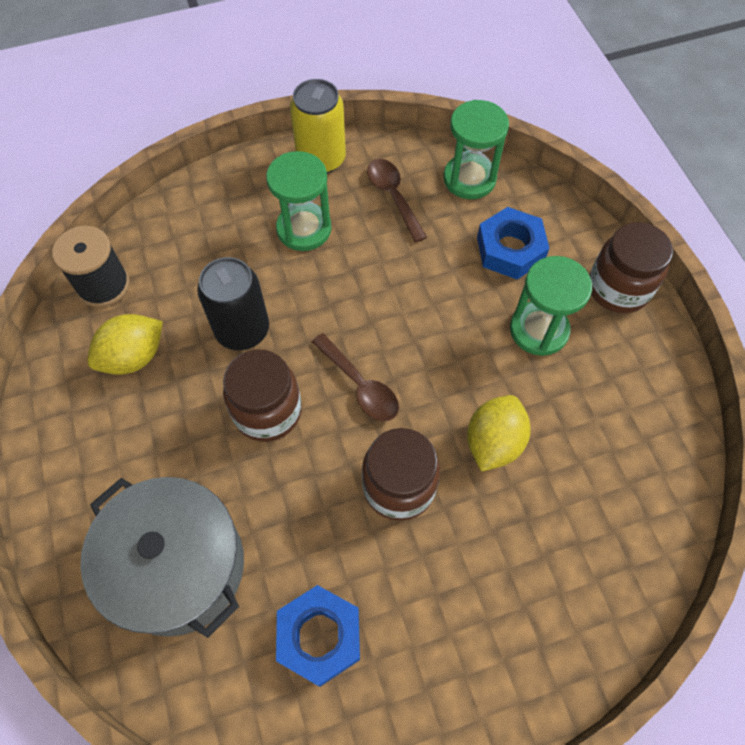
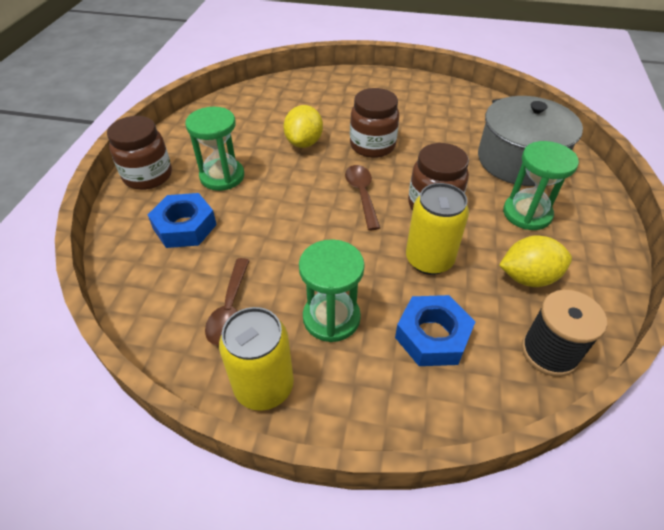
camera: 150 degrees left, 15 degrees down
black can [197,257,269,350] -> yellow can [406,183,469,275]
blue nut [276,585,360,687] -> blue nut moved to [395,295,475,366]
green hourglass [443,100,509,199] -> green hourglass moved to [503,141,579,230]
yellow lemon [467,395,531,472] -> yellow lemon turned 45 degrees counterclockwise [284,105,323,148]

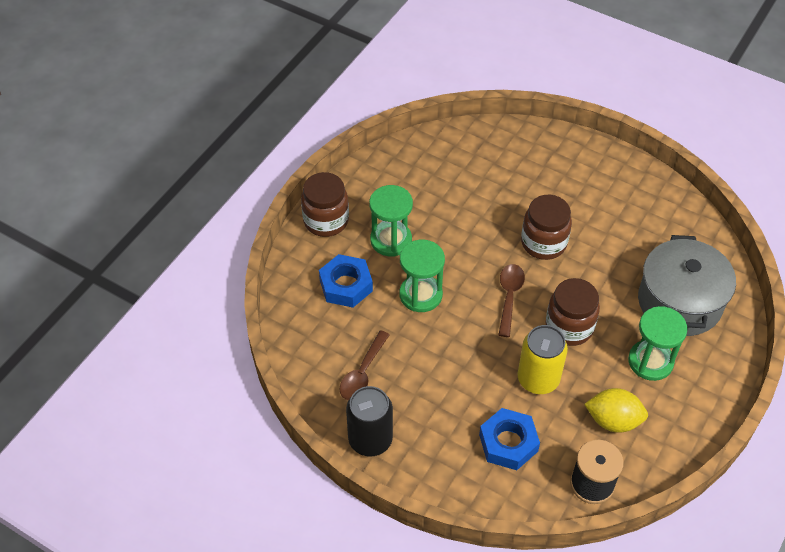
camera: 20 degrees right, 5 degrees up
yellow can [219,307,294,411] -> black can [346,386,393,456]
yellow lemon [284,105,323,148] -> none
green hourglass [299,239,365,342] -> green hourglass moved to [399,240,445,312]

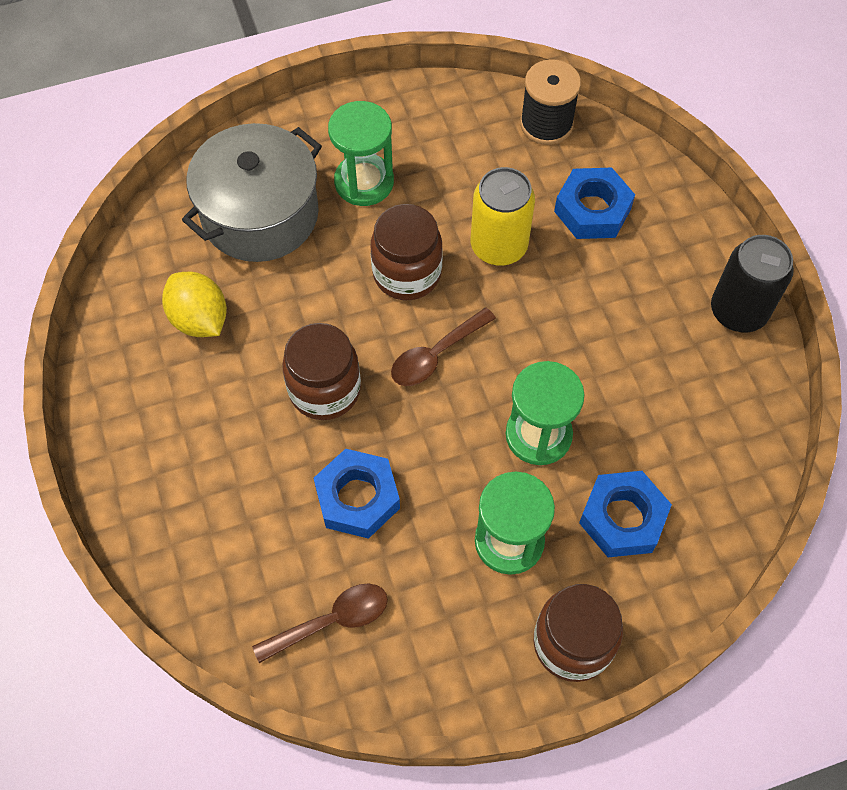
camera: 140 degrees left, 10 degrees up
brown spoon [339,330,390,400] -> brown spoon moved to [252,583,388,663]
yellow lemon [584,388,648,433] -> yellow lemon moved to [162,272,227,337]
none -> blue nut [314,449,400,539]

